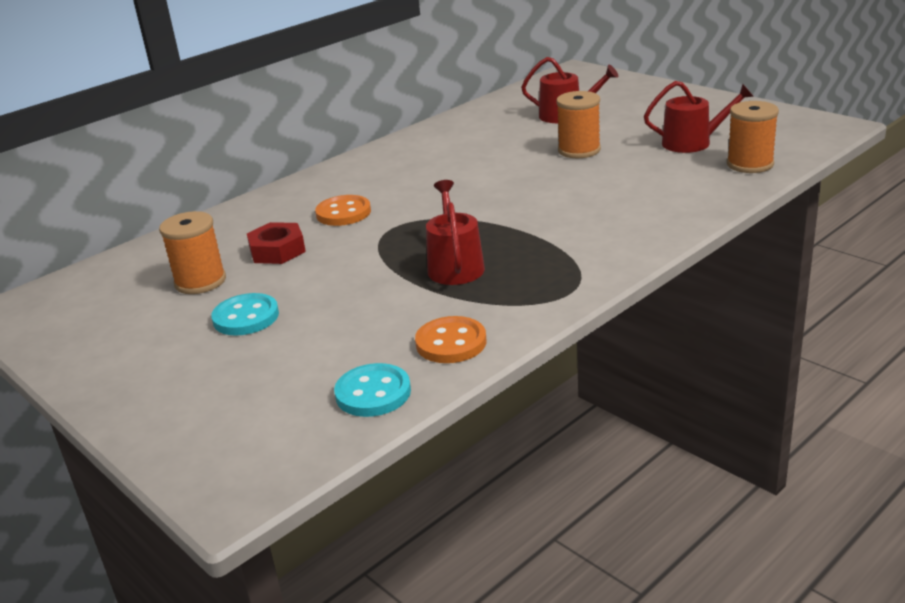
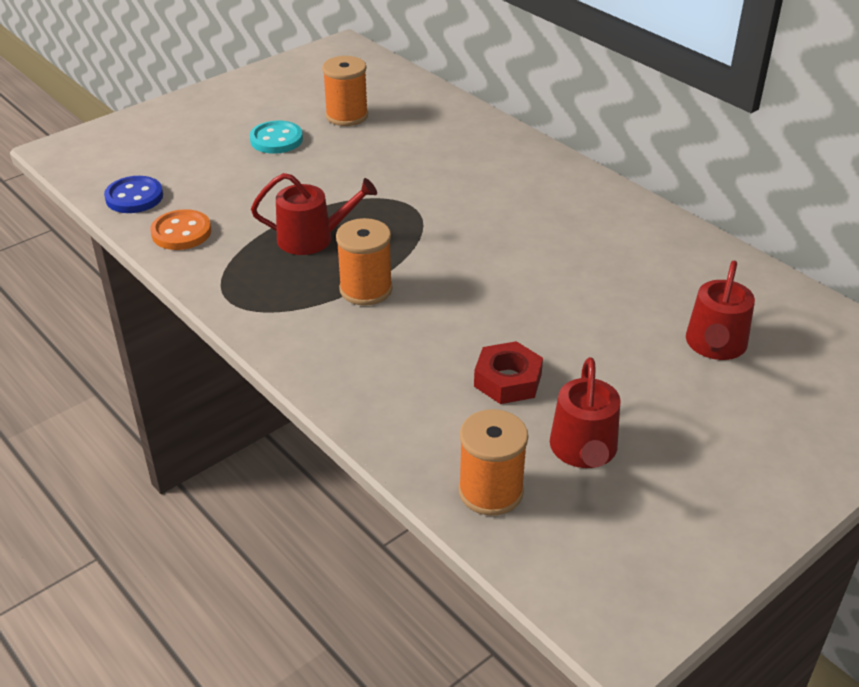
camera: 90 degrees right, 10 degrees up
red nut [247,222,306,264] -> red nut moved to [474,341,543,404]
orange button [315,195,371,226] -> none
turquoise button [334,363,411,417] -> blue button [104,176,163,213]
orange spool [556,91,601,158] -> orange spool moved to [336,218,393,306]

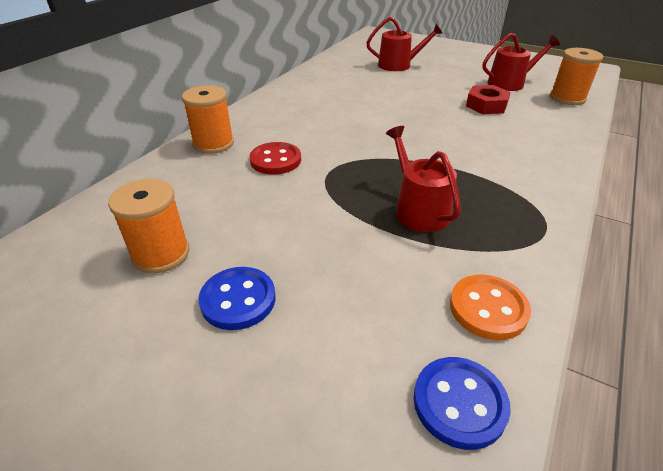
camera: 110 degrees left, 0 degrees up
turquoise button [250,121,303,154] -> blue button [199,267,275,330]
orange spool [336,218,393,306] -> orange spool moved to [182,85,234,154]
none -> red button [249,142,301,175]

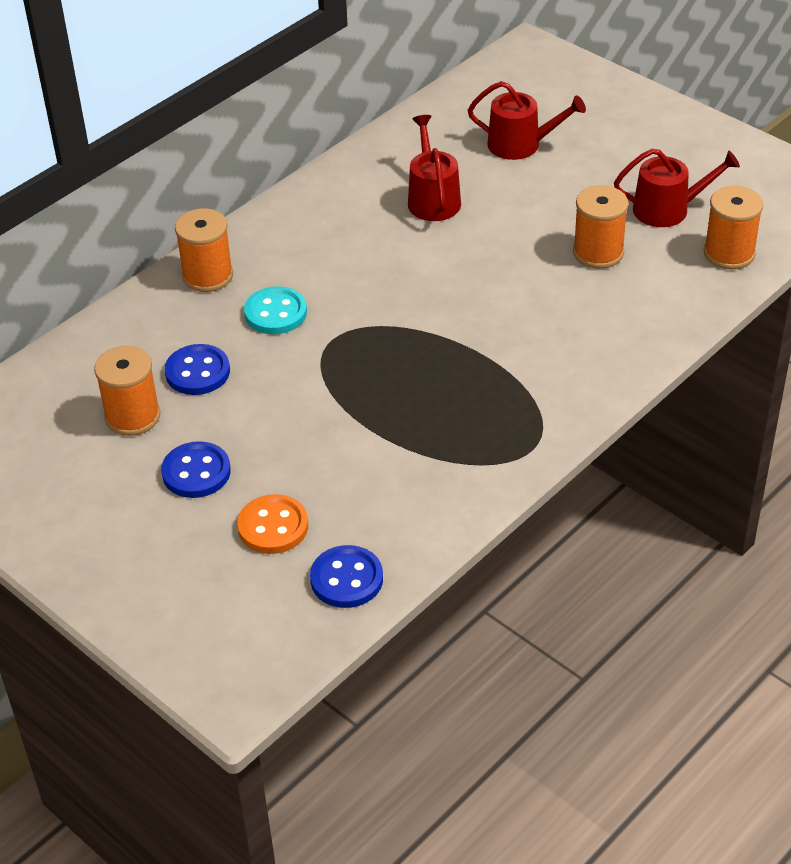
camera: 15 degrees right, 5 degrees up
red button [249,142,301,175] -> turquoise button [244,286,307,334]
red watering can [386,126,461,232] -> red watering can moved to [408,115,461,221]
orange button [450,274,531,340] -> orange button moved to [237,494,308,554]
red nut [466,85,511,114] -> orange spool [573,185,628,269]
none -> blue button [165,344,230,395]

